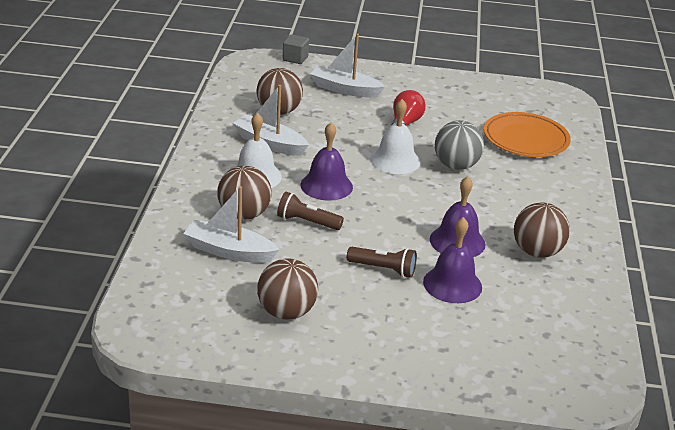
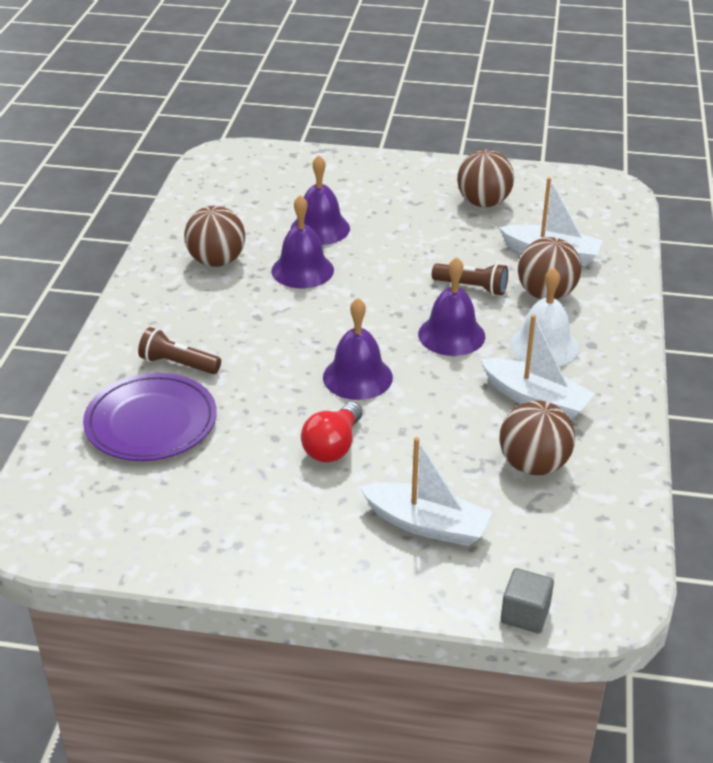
camera: 175 degrees left, 5 degrees up
brown flashlight [347,247,417,278] -> brown flashlight moved to [138,327,221,374]
white bell [370,99,420,174] -> purple bell [323,298,393,400]
grey ball [435,120,484,170] -> none
orange plate [484,112,571,157] -> purple plate [83,373,217,461]

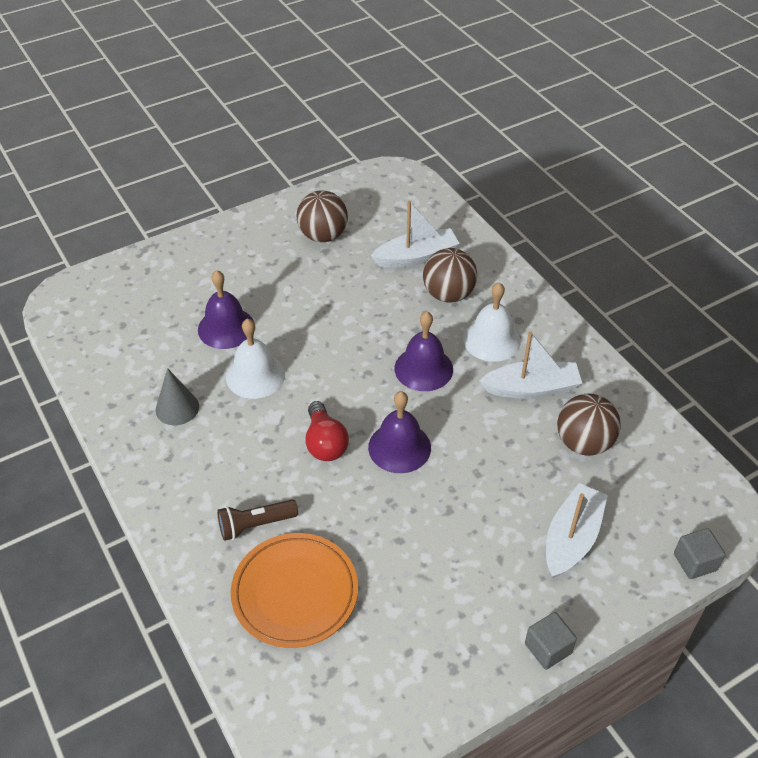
camera: 40 degrees left, 10 degrees up
purple plate [83,373,217,461] -> orange plate [231,533,358,648]
brown ball [184,206,245,267] -> grey cone [156,368,199,425]
purple bell [271,195,334,288] -> white bell [226,318,285,399]
red light bulb [301,402,362,463] -> red light bulb moved to [305,401,349,461]
white boat [360,437,492,546] -> white boat turned 45 degrees counterclockwise [546,483,608,578]
brown flashlight [432,263,508,296] -> none
none -> grey cube [525,612,577,670]

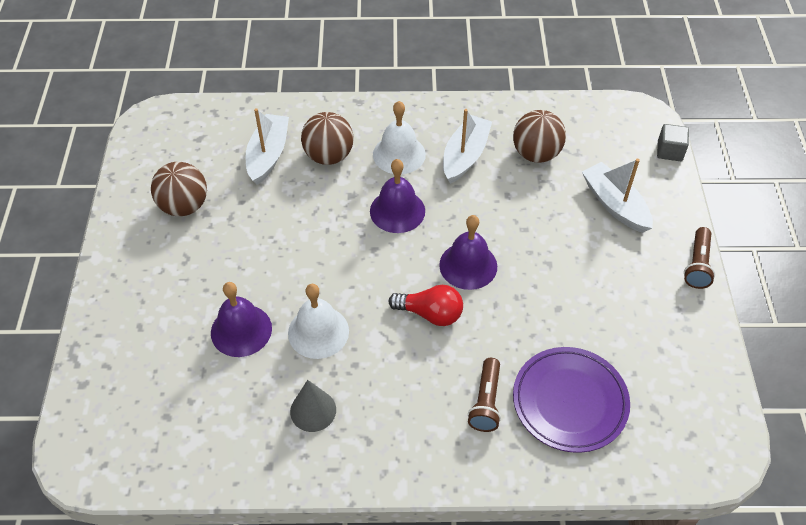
camera: 60 degrees left, 5 degrees up
orange plate [231,533,358,648] -> purple plate [513,347,630,453]
grey cube [525,612,577,670] -> brown flashlight [684,227,715,289]

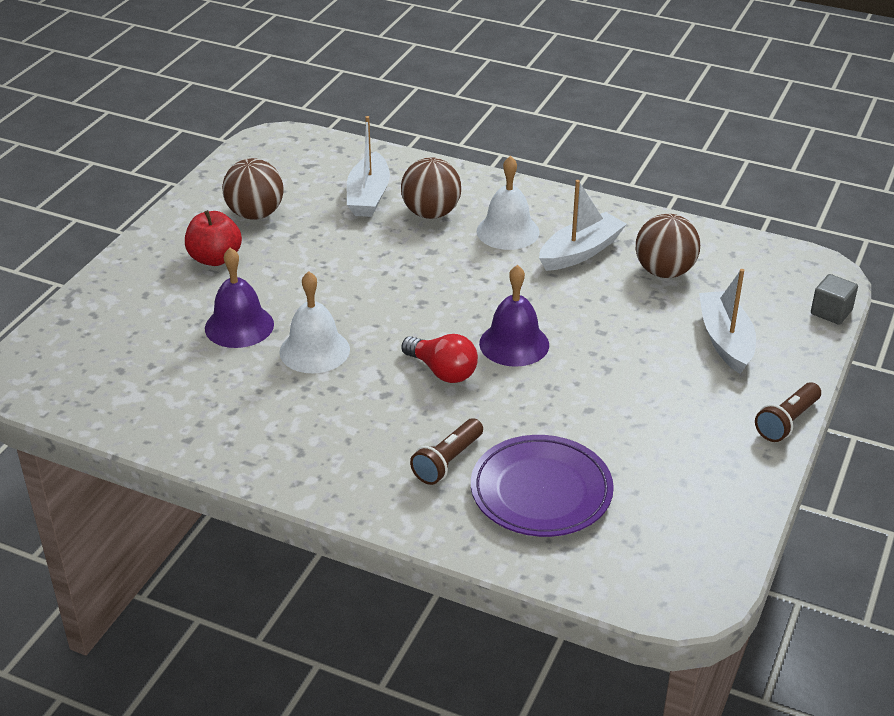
camera: 25 degrees right, 15 degrees down
white boat [245,108,289,185] -> white boat turned 150 degrees clockwise [347,116,390,217]
grey cone [290,380,336,432] -> none
purple bell [370,159,425,233] -> none
none -> red apple [185,210,242,266]

